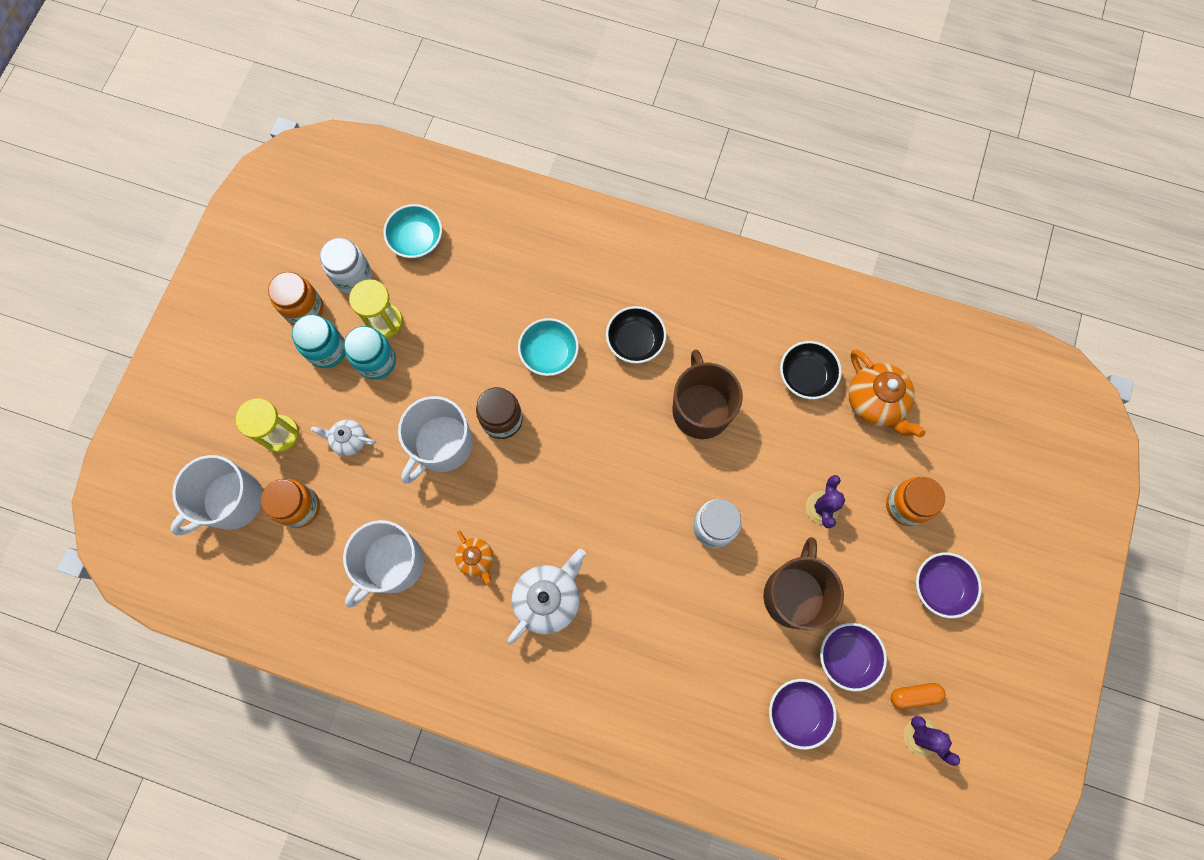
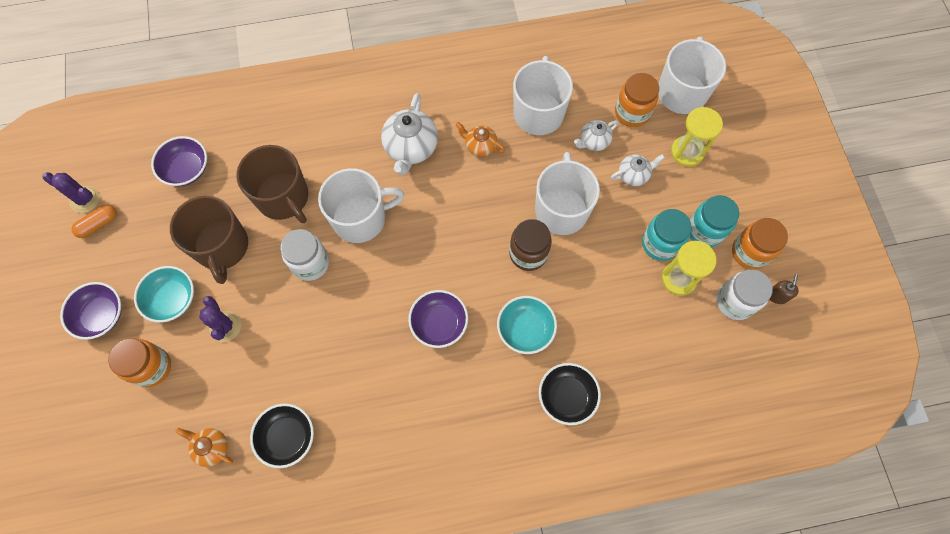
camera: 150 degrees right, 5 degrees down
turquoise bowl [383,204,442,258] -> turquoise bowl moved to [134,266,194,323]
black bowl [606,306,667,364] -> black bowl moved to [539,363,601,425]
brown mug [672,350,743,439] -> brown mug moved to [236,145,308,223]
purple bowl [820,623,887,692] -> purple bowl moved to [408,290,468,348]
orange teapot [849,349,926,438] -> orange teapot [175,428,233,467], size x0.57
none -> white mug [318,168,404,243]
none -> white teapot [574,120,619,151]
none -> brown soap dispenser [770,274,799,304]

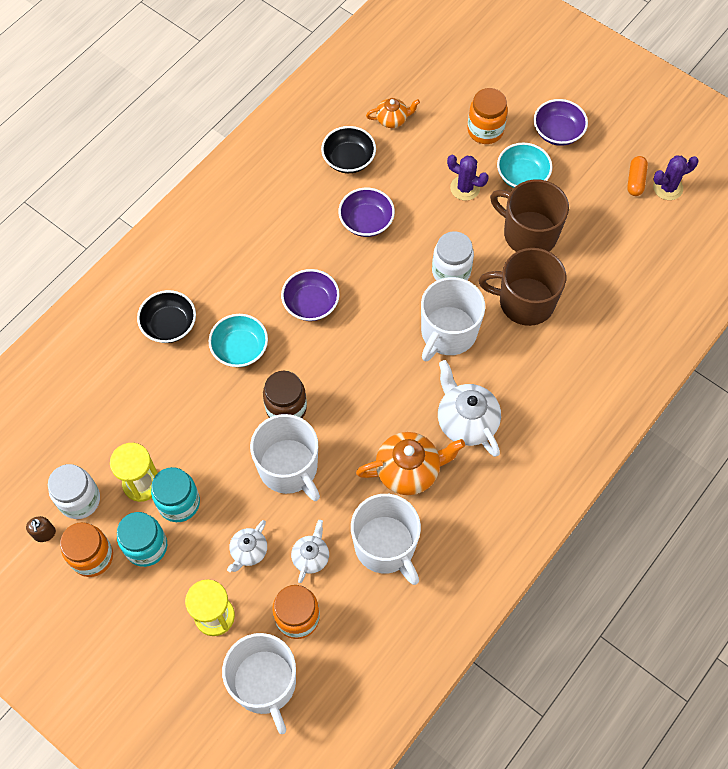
camera: 140 degrees right, 5 degrees down
purple bowl [151,136,207,186] -> purple bowl moved to [338,188,395,237]
orange teapot [456,122,505,157] -> orange teapot [356,432,465,495], size x1.74

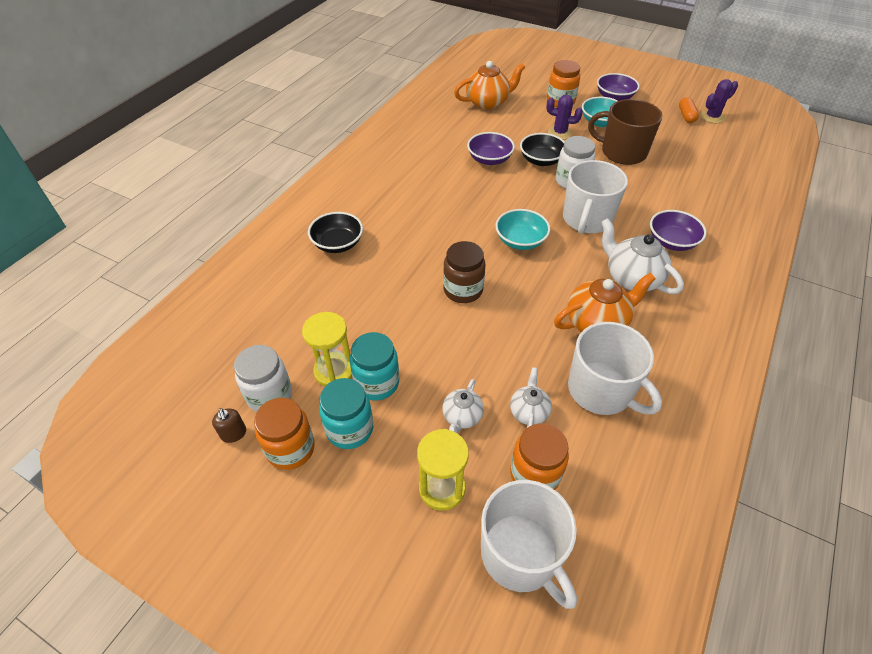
camera: 10 degrees left, 15 degrees down
turquoise bowl [209,314,268,367] -> turquoise bowl moved to [495,209,550,250]
white mug [250,414,320,501] -> none
purple bowl [281,269,340,321] -> purple bowl moved to [650,210,707,251]
black bowl [321,126,376,173] -> black bowl moved to [520,133,565,166]
orange teapot [366,98,420,128] -> orange teapot [454,61,525,110], size x1.74
brown mug [479,248,566,326] -> none

